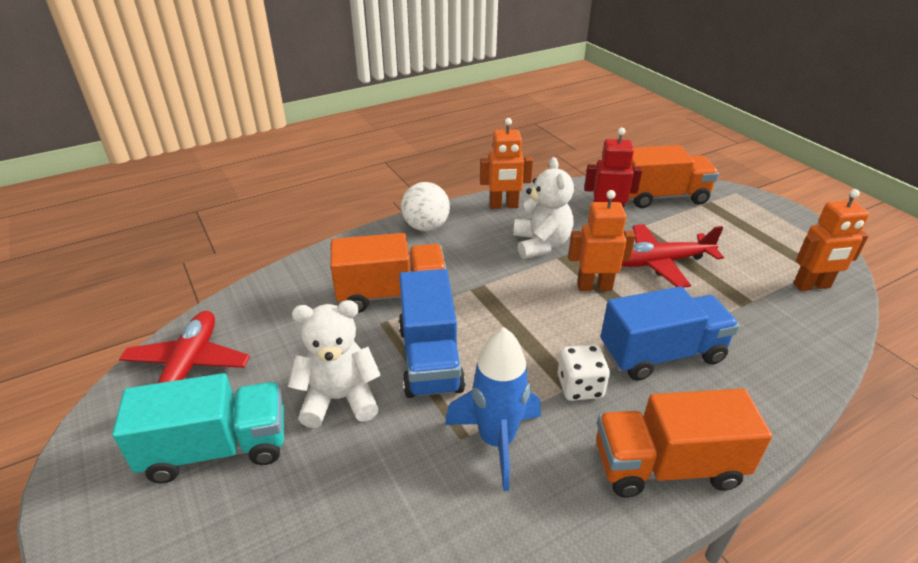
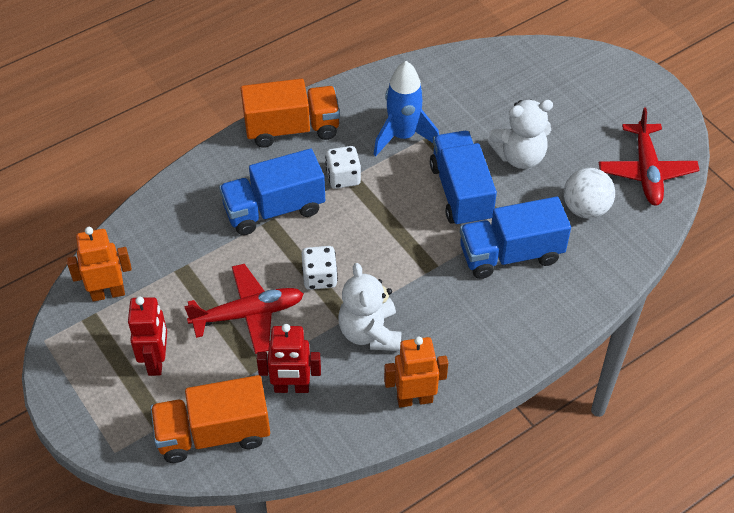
camera: 175 degrees right, 15 degrees up
turquoise truck [112,373,284,483] -> none
orange truck [330,233,447,313] -> blue truck [460,197,571,279]
white ball [401,182,450,231] -> white ball moved to [564,168,615,219]
orange robot [568,190,635,291] -> white dice [301,246,338,290]
none -> red robot [128,297,167,376]

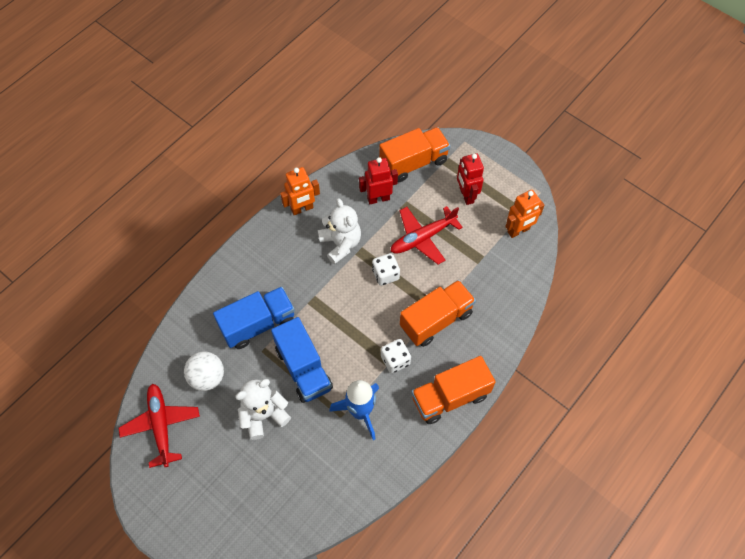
camera: 165 degrees right, 10 degrees up
blue truck [219,149,325,235] -> orange truck [400,280,476,347]

